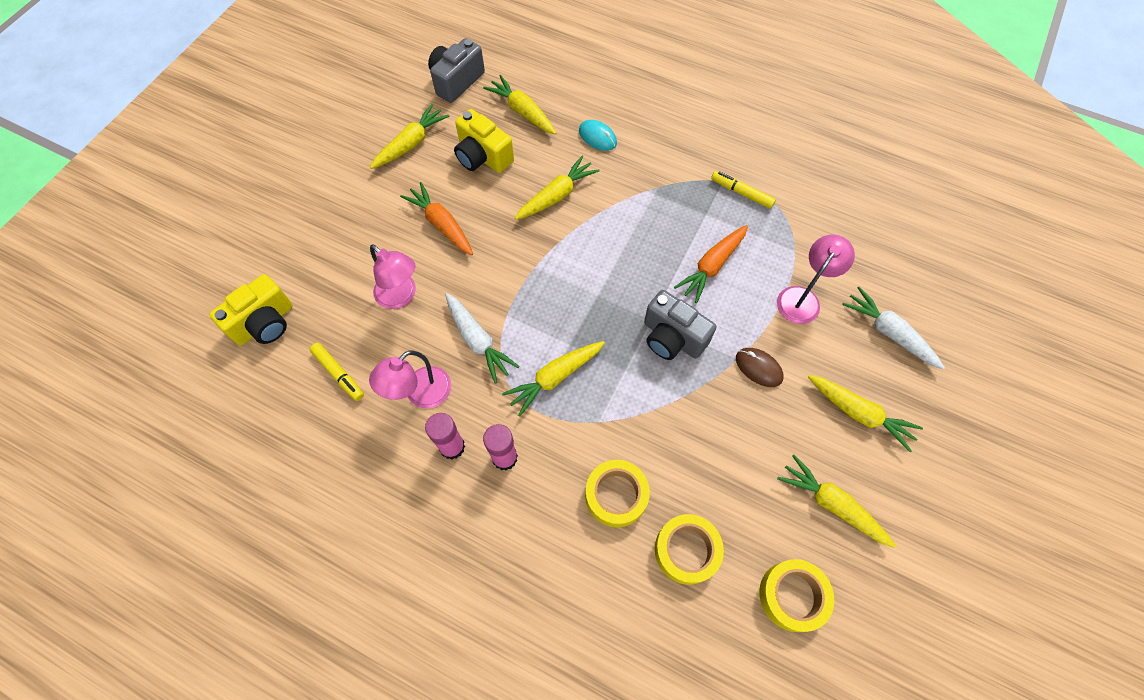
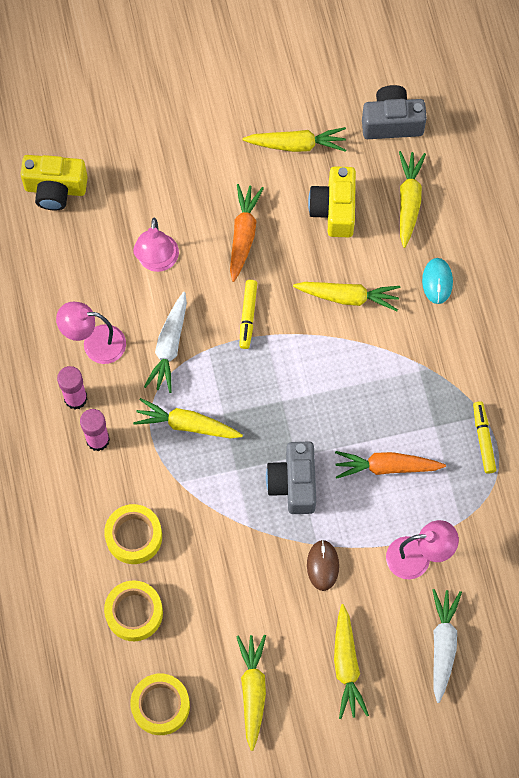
camera: 50 degrees right, 5 degrees up
yellow marker [310,343,364,401] -> yellow marker moved to [240,280,257,349]

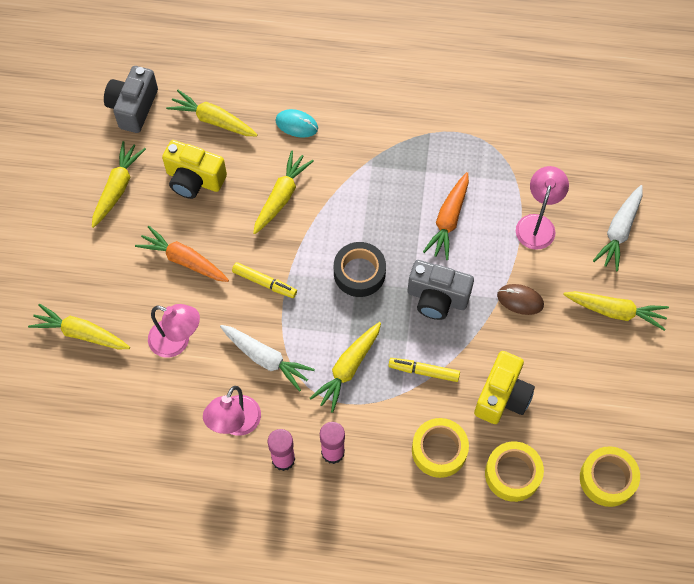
camera: 70 degrees left, 5 degrees down
yellow camera [21,155,88,210] -> yellow camera moved to [474,351,535,424]
yellow carrot [236,635,266,751] -> yellow carrot moved to [28,304,130,350]
white carrot [432,589,462,703] -> white carrot turned 90 degrees counterclockwise [593,185,643,271]
yellow marker [473,401,496,474] -> yellow marker moved to [388,358,460,382]
none -> black tape [334,242,386,297]

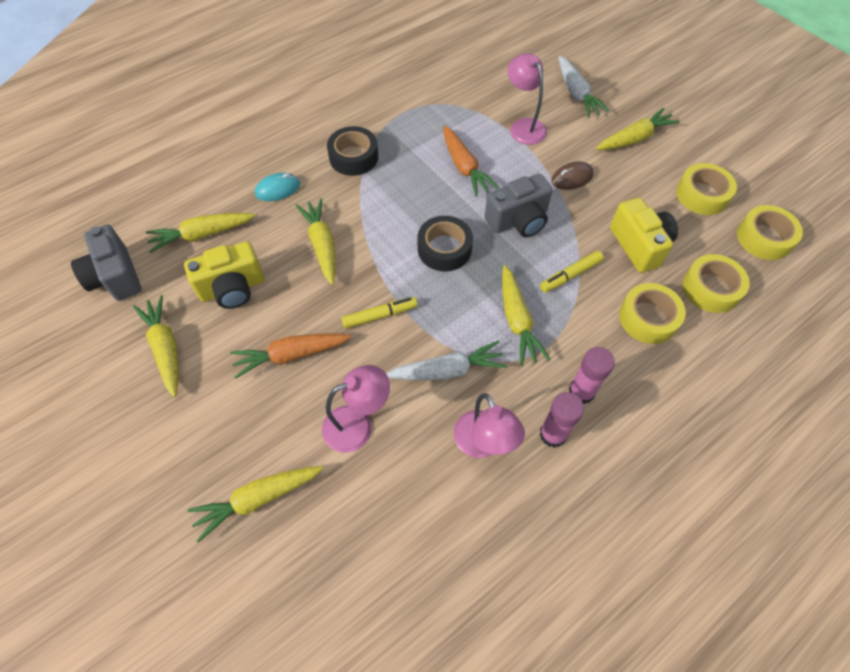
camera: 45 degrees left, 5 degrees down
none -> black tape [327,126,378,176]
none -> yellow tape [676,163,737,215]

